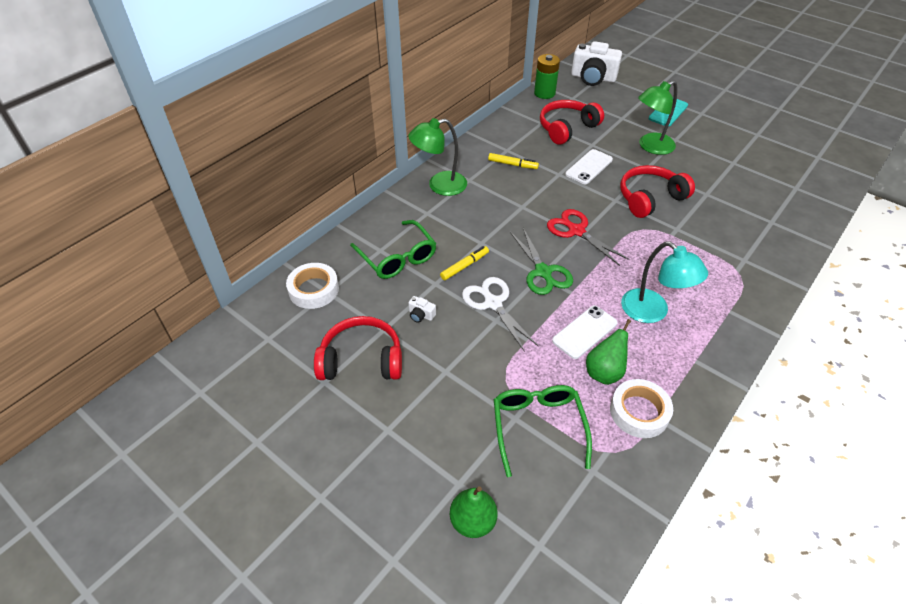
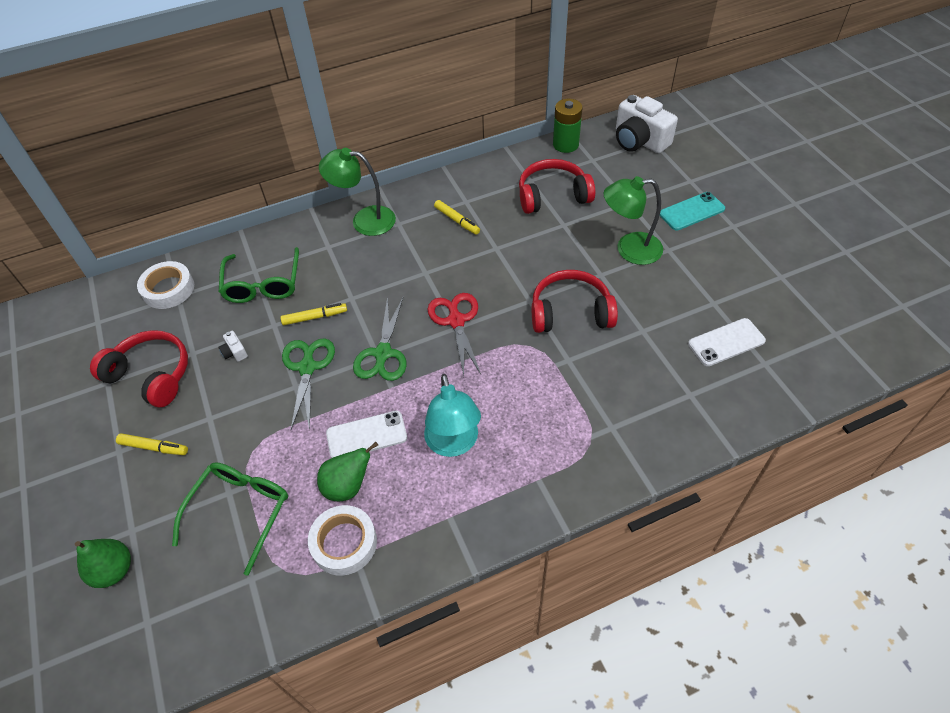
camera: 30 degrees right, 5 degrees up
white scissors [462,277,538,352] -> green scissors [282,338,335,431]
white phone [565,149,613,184] -> white phone moved to [688,318,766,366]
none -> yellow marker [116,433,188,455]

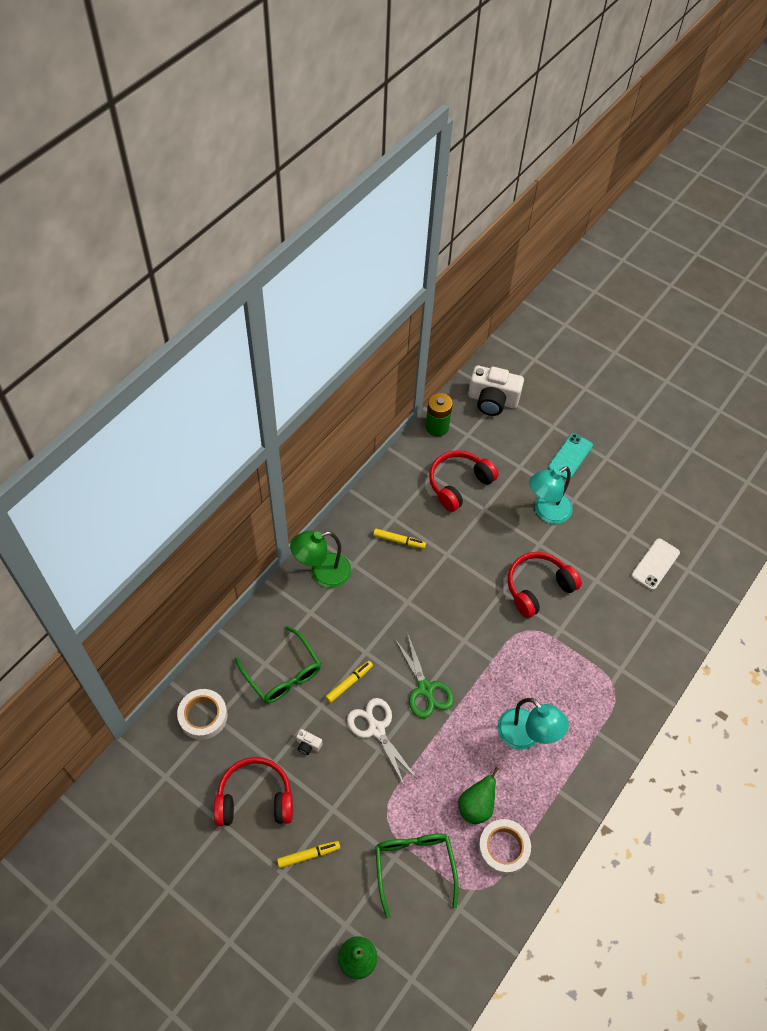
camera: 35 degrees left, 5 degrees up
green scissors [282,338,335,431] -> white scissors [347,698,417,787]
white phone [326,411,407,458] -> none
red scissors [428,293,481,376] -> none
green lamp [603,176,663,265] -> turquoise lamp [529,467,572,524]

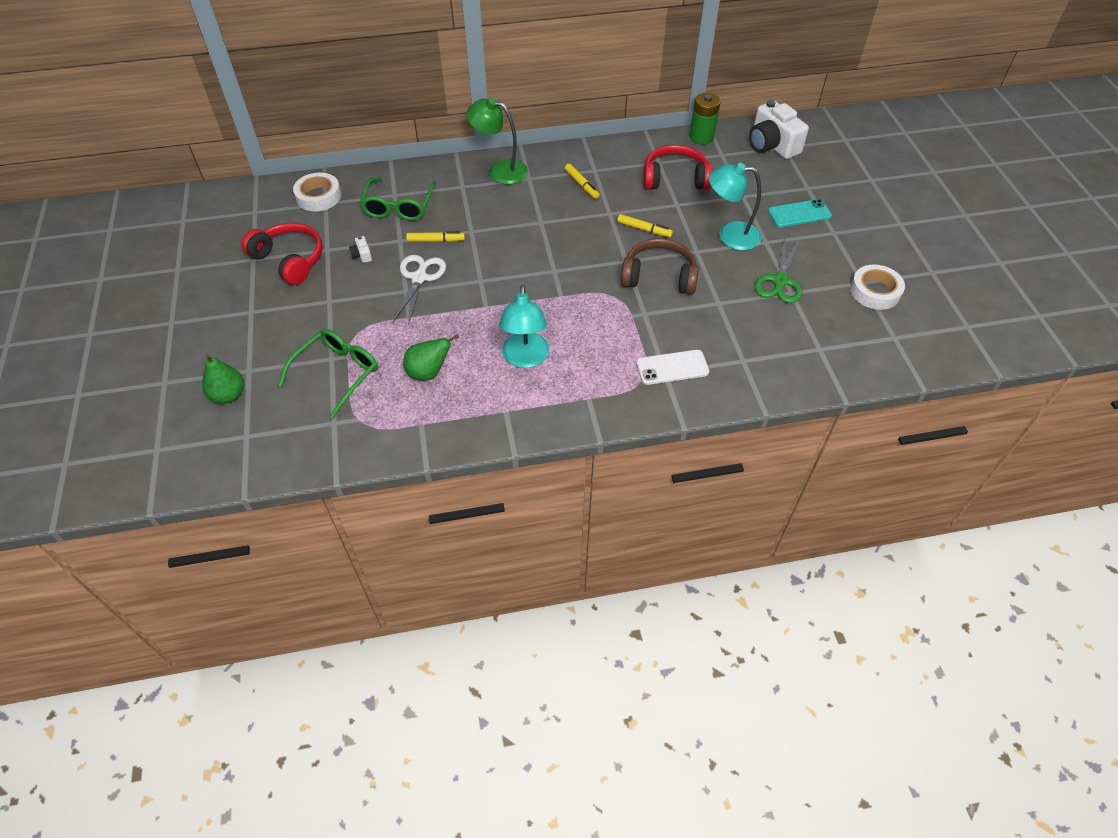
camera: 45 degrees right, 5 degrees down
yellow marker [277,841,340,868] -> yellow marker moved to [617,214,673,237]
green scissors [395,632,454,718] -> green scissors moved to [755,237,802,303]
white tape [478,819,531,875] -> white tape moved to [850,265,905,310]
red headphones [508,552,582,618] -> brown headphones [621,238,699,295]
white phone [631,538,680,590] -> white phone moved to [636,350,709,385]

